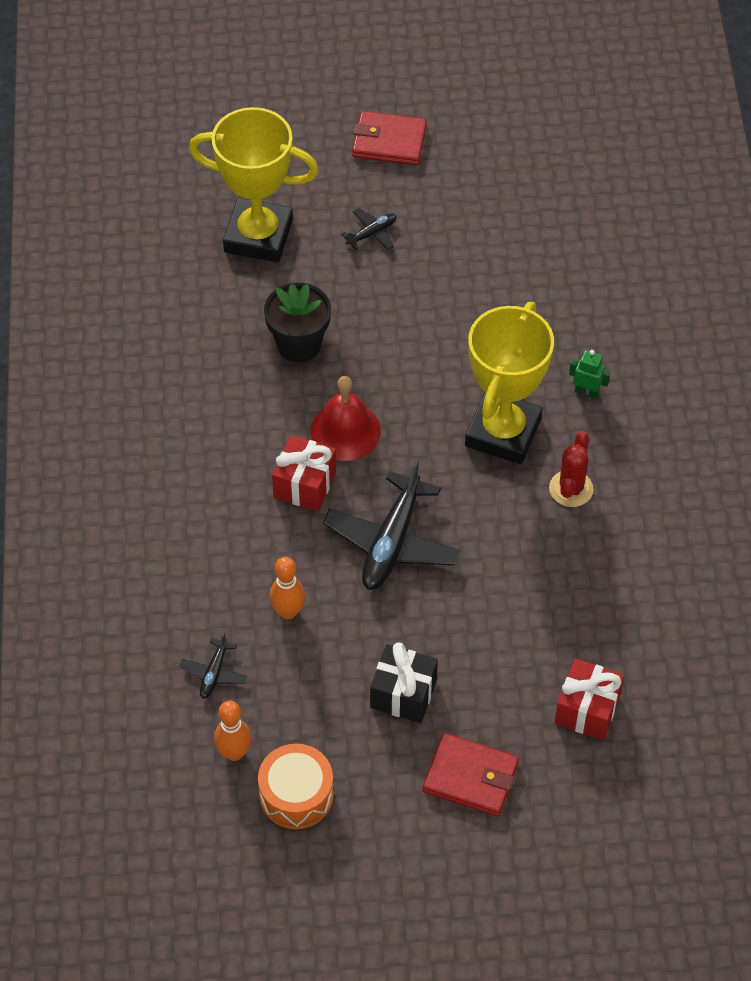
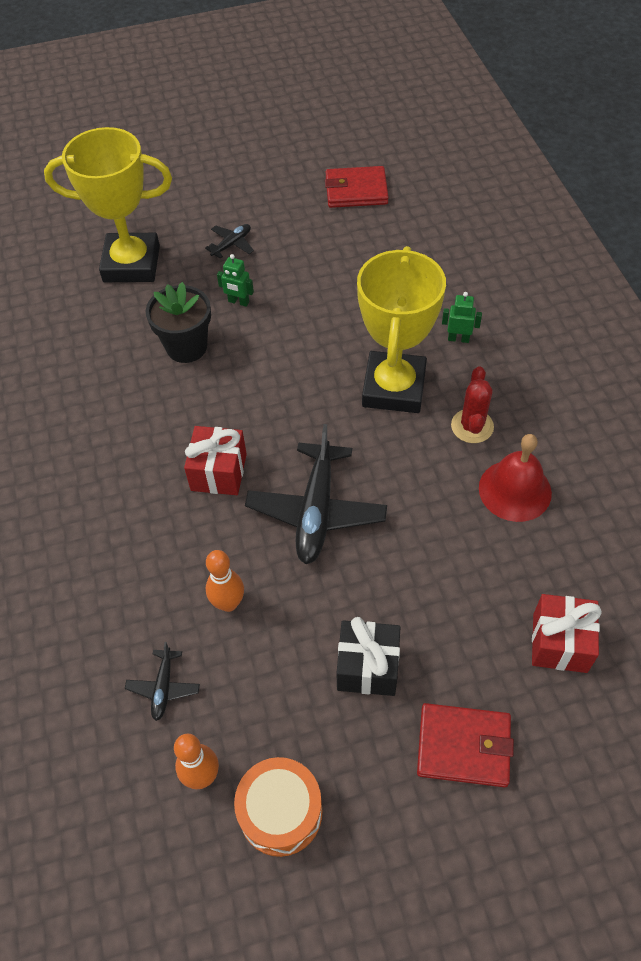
camera: 10 degrees left, 0 degrees up
red bell [311,376,381,461] -> red bell moved to [479,434,552,522]
red wallet [352,111,427,165] -> red wallet moved to [325,166,389,208]
none -> green robot [217,254,254,307]

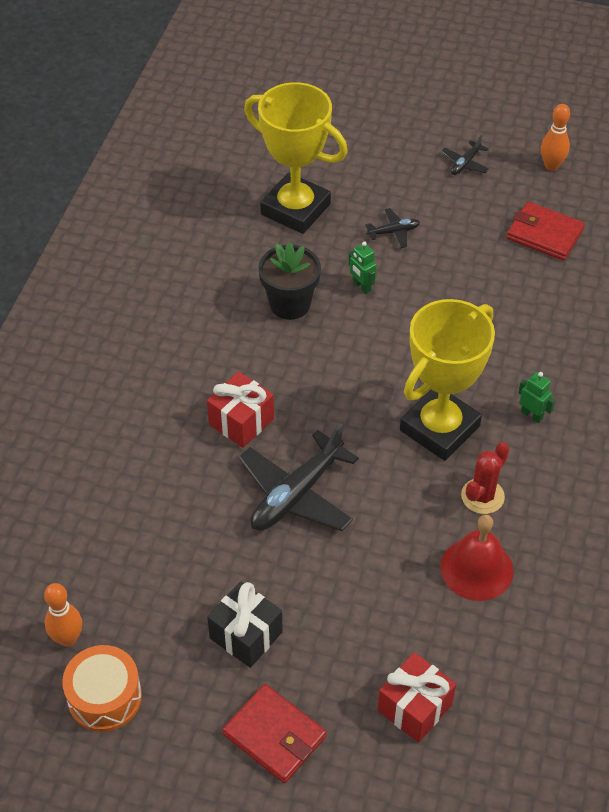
camera: 30 degrees right, 5 degrees down
black plane [125,642,200,721] -> black plane moved to [441,135,490,175]
orange bowling pin [206,550,244,612] -> orange bowling pin moved to [541,104,570,171]

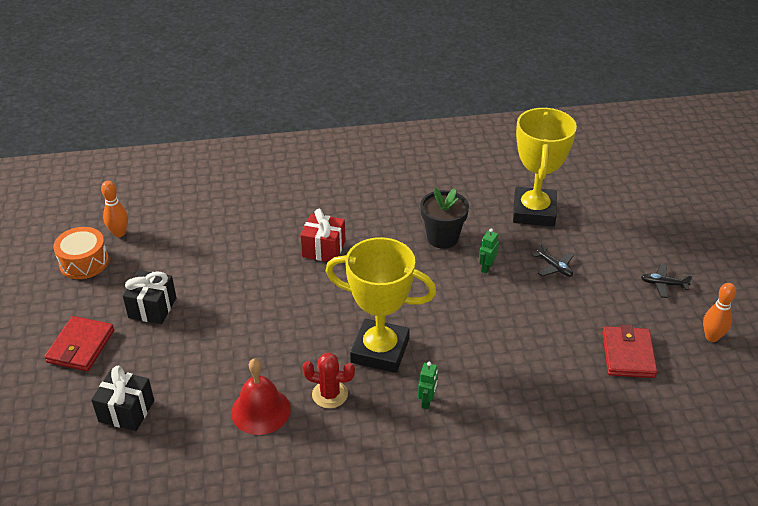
camera: 65 degrees right, 10 degrees down
black plane [239,423,359,531] -> none
red gift [377,652,456,743] -> black gift [91,366,154,431]

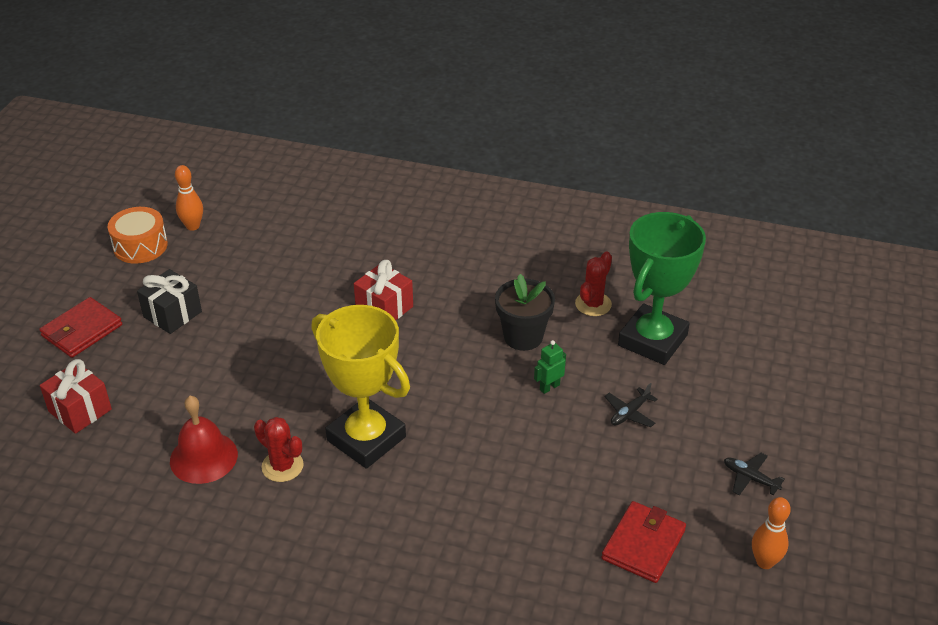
camera: 25 degrees right, 0 degrees up
black gift [91,366,154,431] -> red gift [40,359,112,434]
green robot [418,362,438,409] -> none
yellow trophy [513,108,577,226] -> green trophy [618,212,706,365]
black plane [533,243,574,277] -> black plane turned 60 degrees clockwise [605,383,658,427]
none -> red cactus [575,252,612,316]

